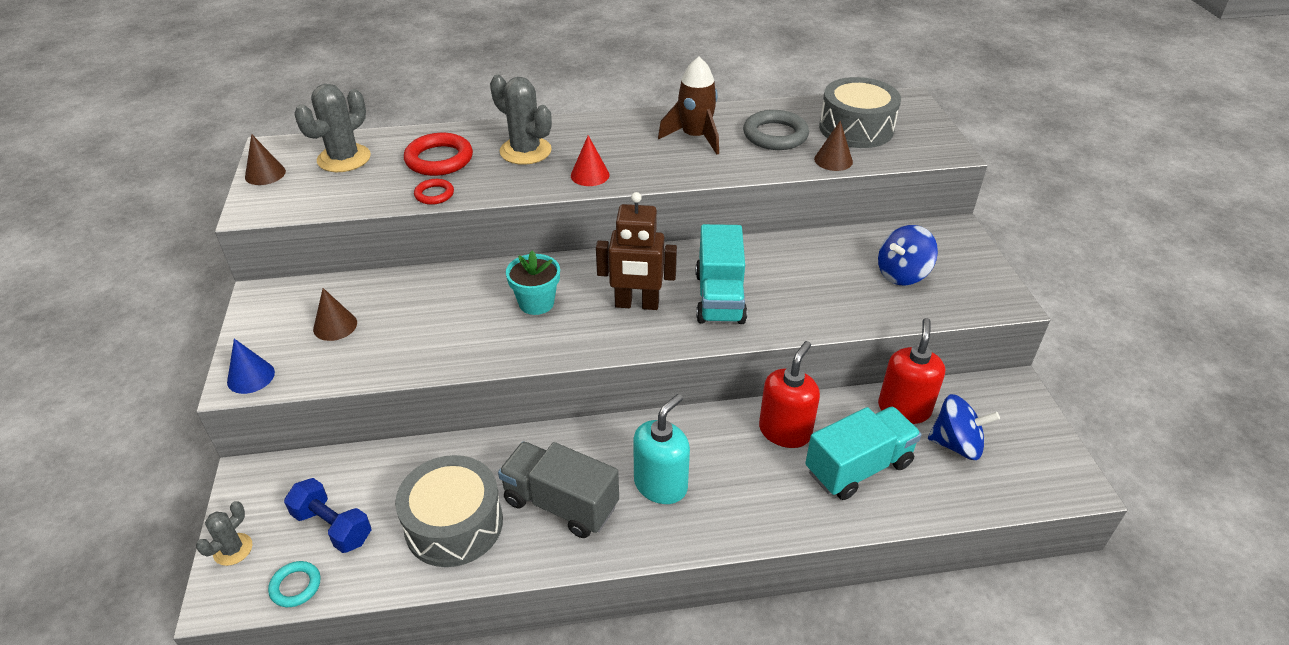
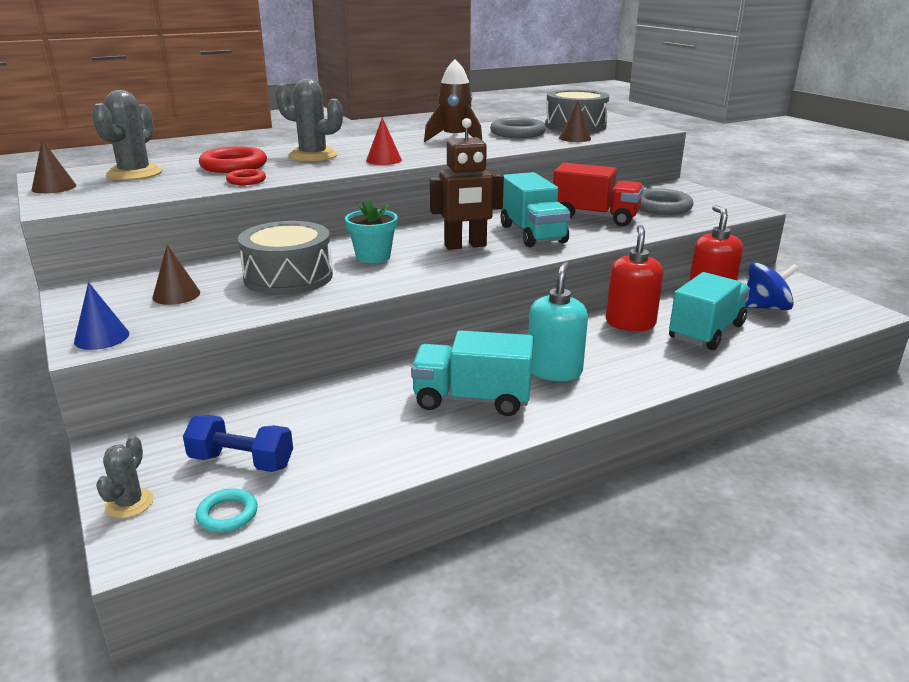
camera: 20 degrees left, 15 degrees down
grey drum [395,455,503,567] -> grey drum moved to [238,221,333,295]
grey truck [498,441,619,538] -> turquoise truck [411,330,534,416]
blue spinning top [878,225,938,285] -> grey ring [639,188,694,215]
none -> red truck [553,163,644,226]

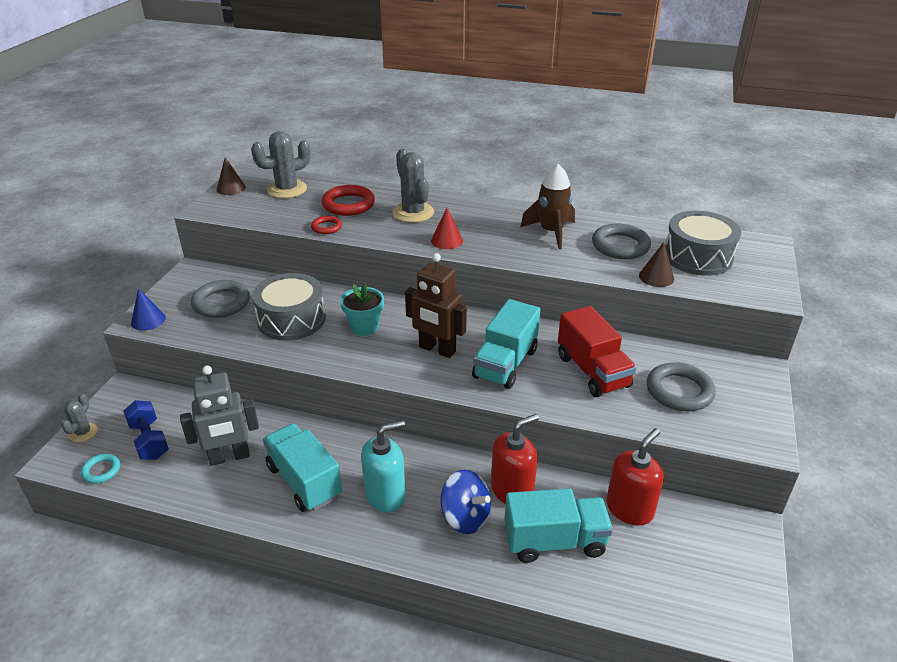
camera: 45 degrees right, 10 degrees up
grey cactus [96,435,154,518] -> grey cactus turned 45 degrees counterclockwise [61,393,98,442]
brown cone [152,245,200,305] -> grey ring [191,280,250,318]
blue spinning top [745,263,799,310] -> blue spinning top moved to [440,470,491,534]
none -> grey robot [180,366,259,466]

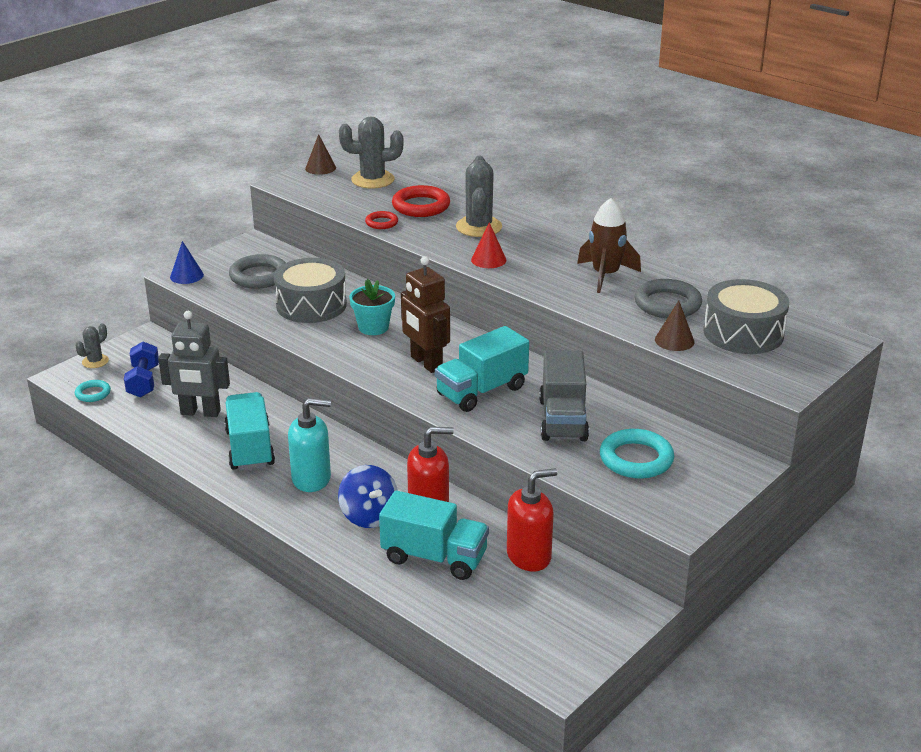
camera: 25 degrees right, 5 degrees down
red truck [558,306,637,397] -> grey truck [539,350,589,441]
grey ring [647,362,716,411] -> turquoise ring [600,429,674,479]

